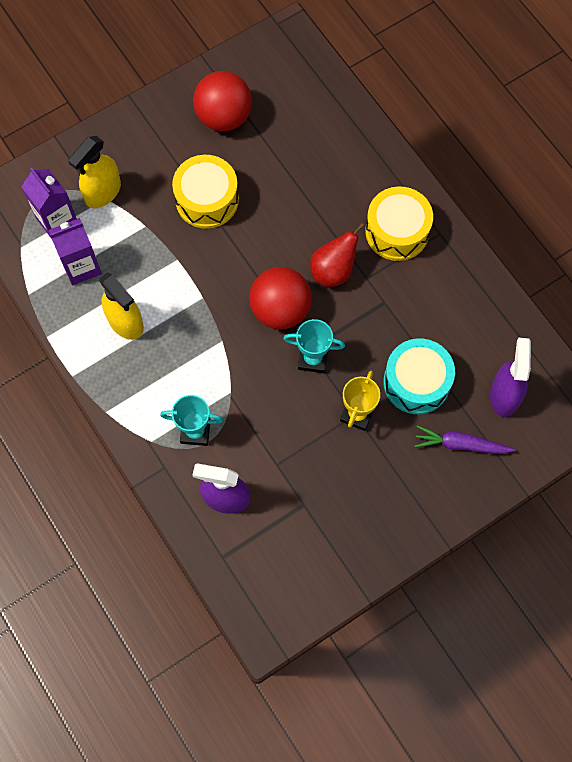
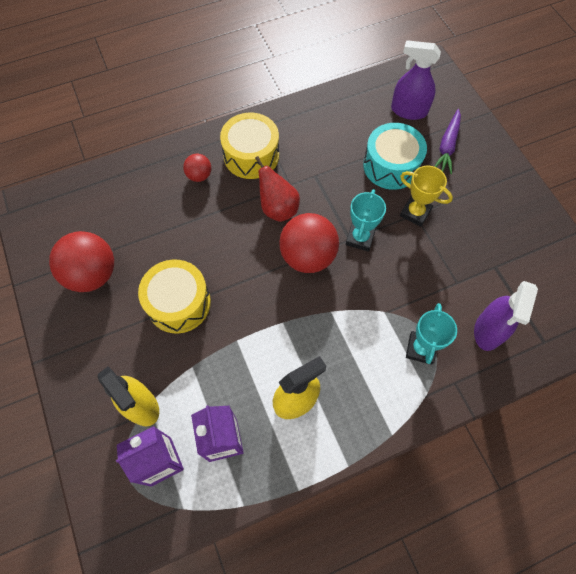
camera: 80 degrees left, 5 degrees down
none -> red ball [183,154,211,182]

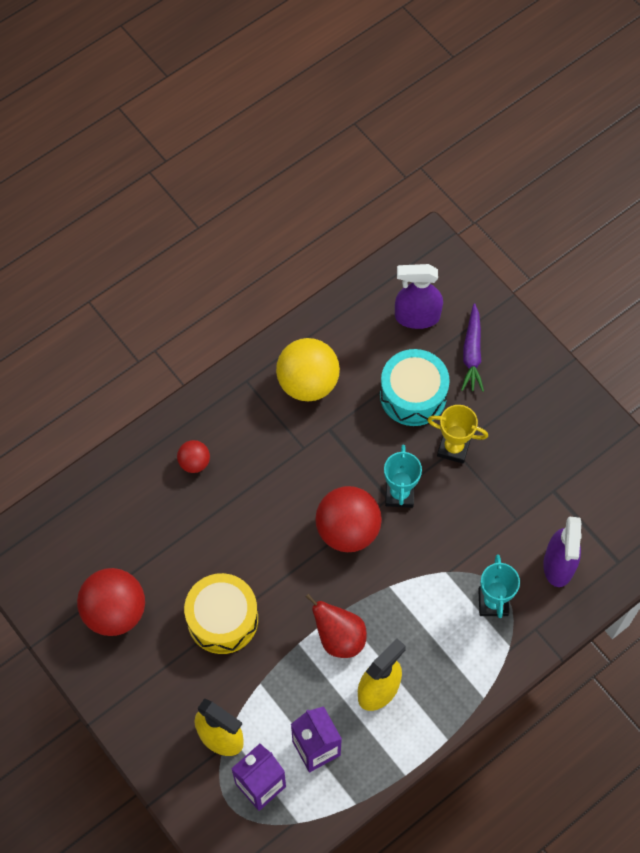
camera: 15 degrees left, 0 degrees up
yellow drum [220,113,279,179] -> none
red pear [255,156,300,222] -> red pear moved to [305,593,367,658]
none -> yellow ball [276,338,340,401]

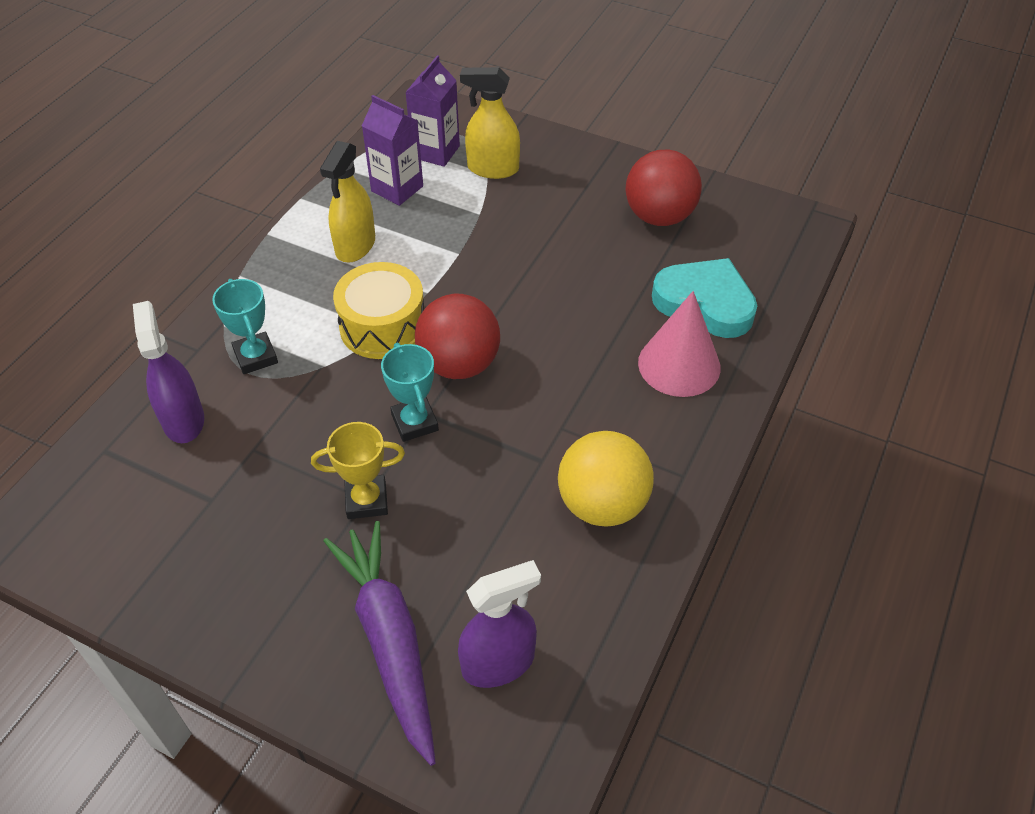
camera: 155 degrees right, 15 degrees down
red ball [177,440,210,473] -> pink cone [638,291,720,397]
yellow drum [184,573,258,654] -> yellow drum moved to [333,262,424,359]
red pear [305,593,367,658] -> none
turquoise drum [380,349,450,426] -> none
purple carrot [461,303,484,392] -> purple carrot [324,521,436,766], size x1.67
none -> turquoise heart [652,258,757,338]

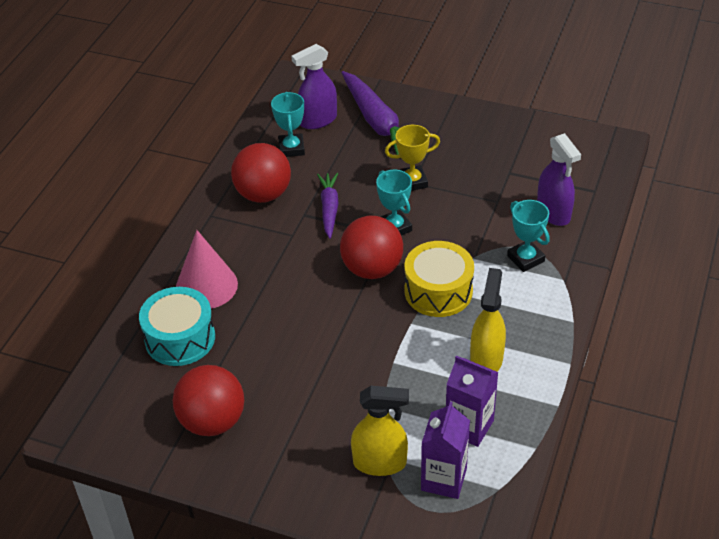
camera: 175 degrees right, 5 degrees down
yellow ball [558,431,654,527] -> red ball [231,143,291,203]
turquoise heart [652,258,757,338] -> turquoise drum [139,287,215,366]
none -> turquoise trophy [271,92,305,157]
none -> purple carrot [317,173,339,239]

